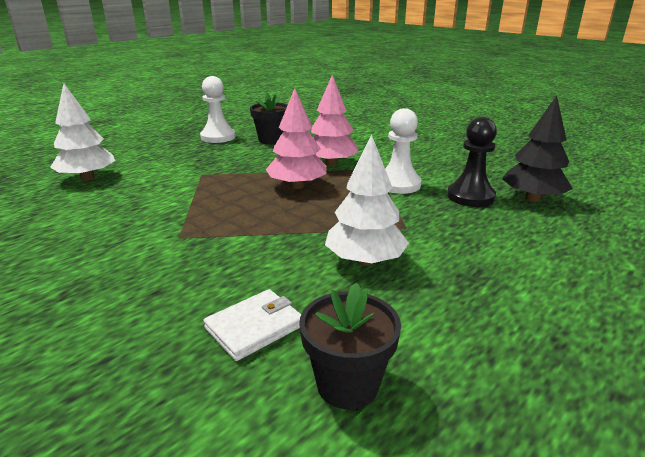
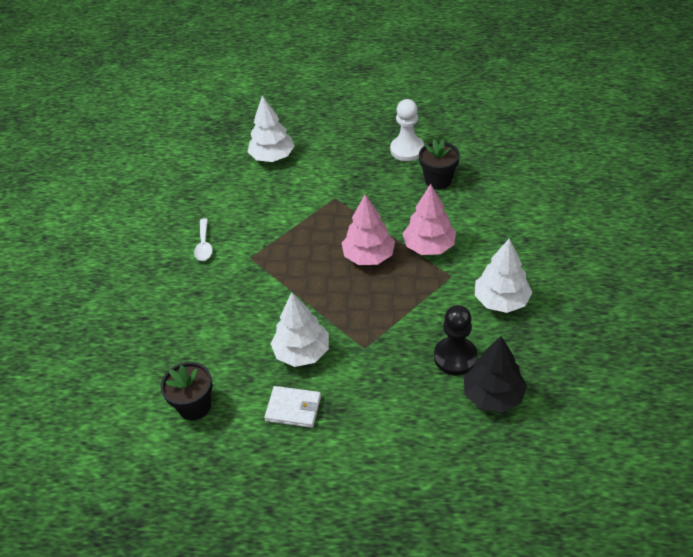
camera: 55 degrees right, 20 degrees up
white wallet [203,289,301,361] -> white wallet moved to [264,386,321,428]
white pawn [385,108,421,194] -> none
none -> white spoon [194,218,213,261]
none -> white tree [475,238,532,313]

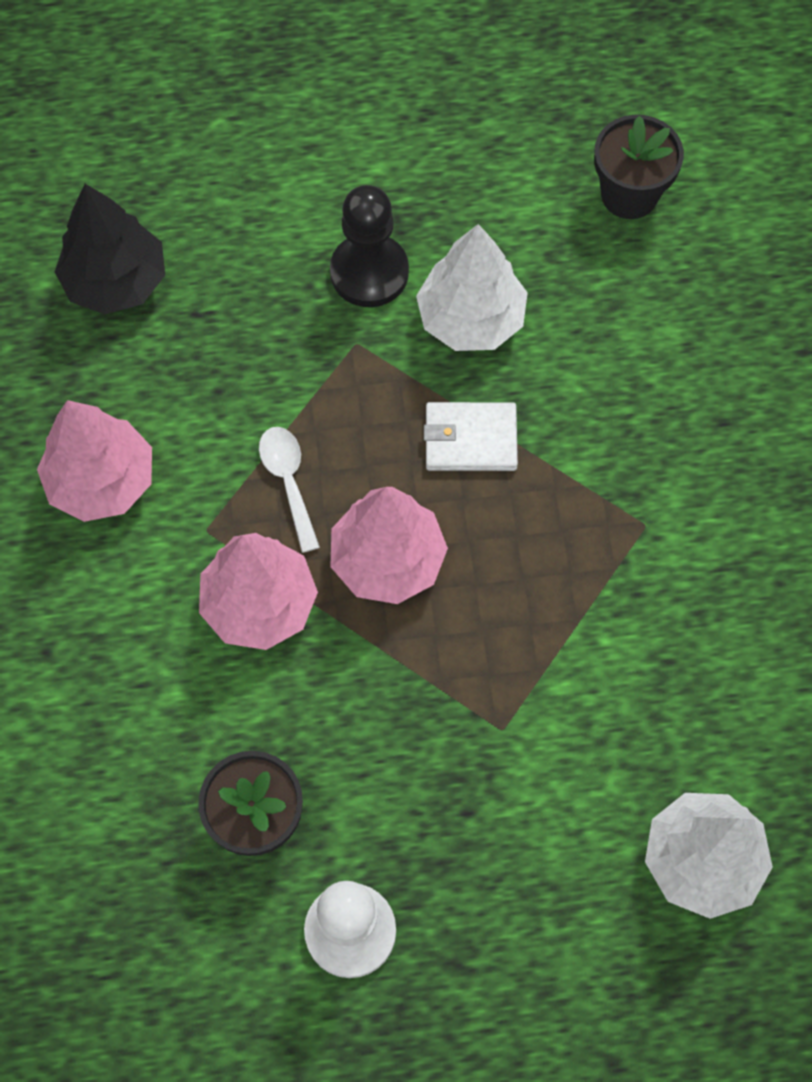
camera: 165 degrees right, 20 degrees up
white spoon [194,218,213,261] -> white spoon moved to [259,427,320,553]
white wallet [264,386,321,428] -> white wallet moved to [424,402,518,471]
black pawn [434,305,478,375] -> black pawn moved to [330,185,409,307]
white tree [475,238,532,313] -> pink tree [37,400,152,522]

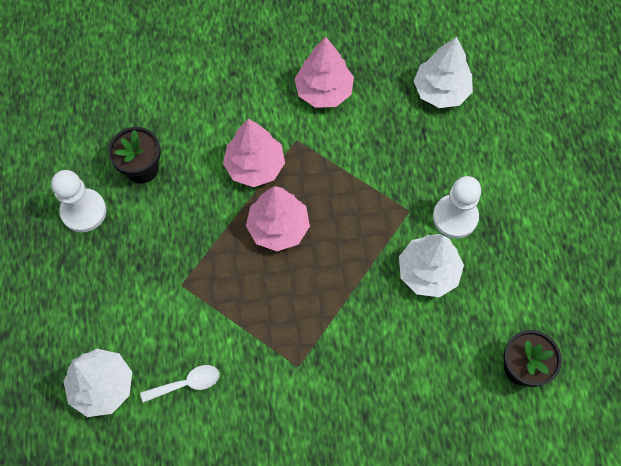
camera: 90 degrees right, 0 degrees up
black tree [55,184,165,314] -> white tree [414,37,473,108]
white spoon [259,427,320,553] -> white spoon moved to [140,365,219,403]
black pawn [330,185,409,307] -> white pawn [433,176,481,238]
white wallet [424,402,518,471] -> none

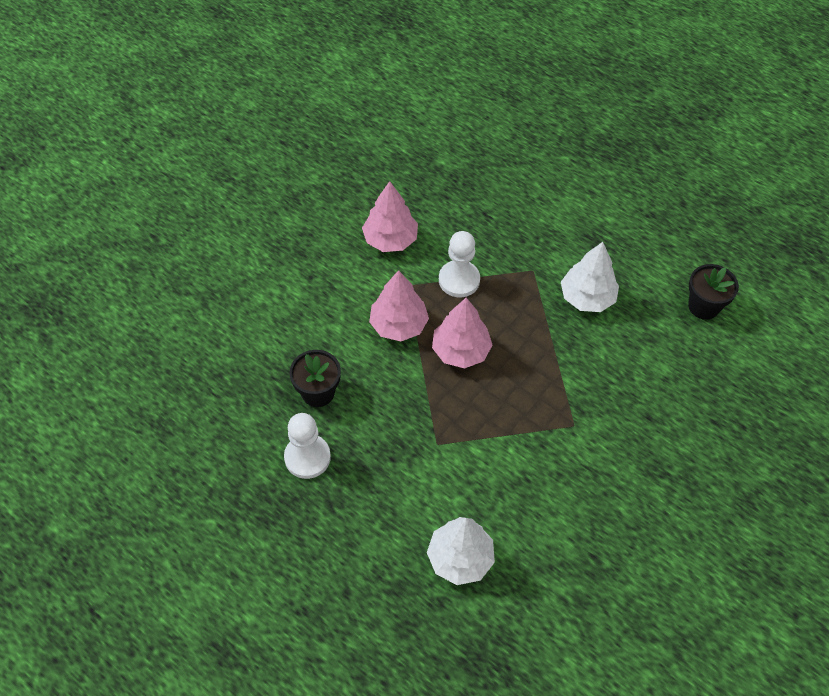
camera: 45 degrees left, 10 degrees down
white spoon [140,365,219,403] -> none
white tree [414,37,473,108] -> none
white pawn [433,176,481,238] -> white pawn moved to [439,231,480,297]

